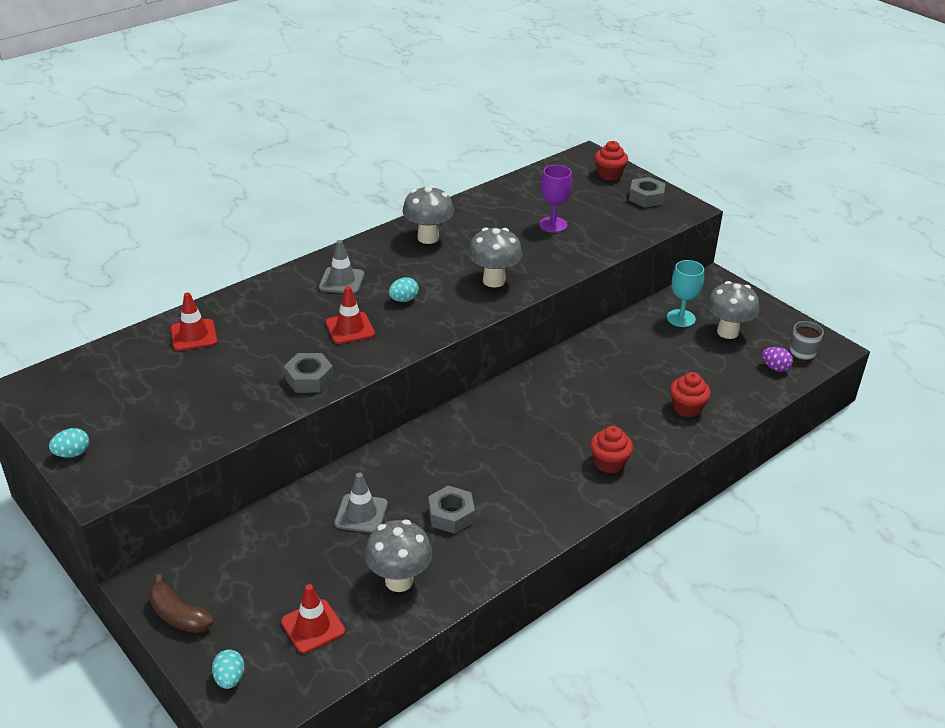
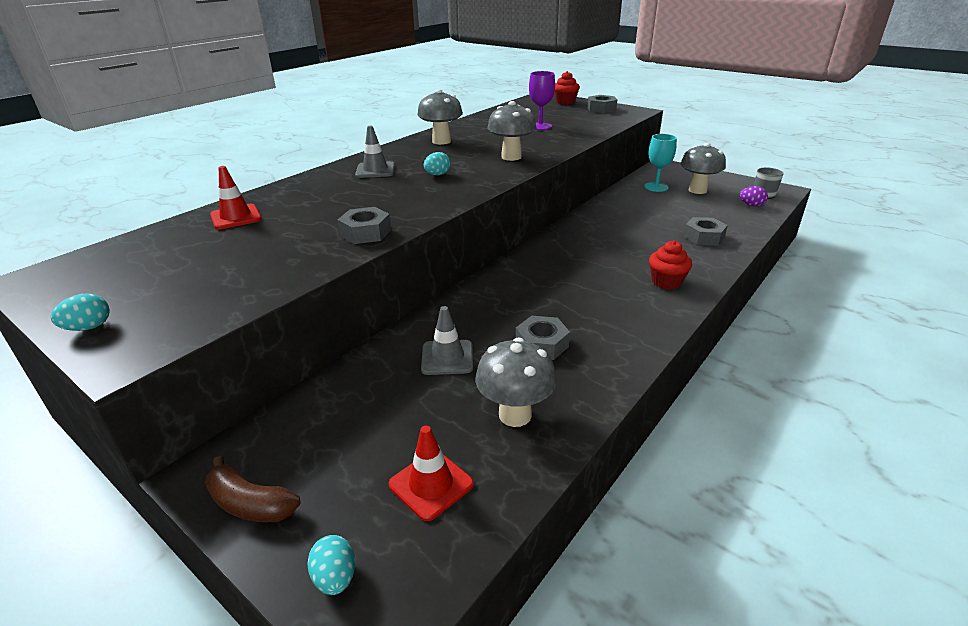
camera: 10 degrees left, 5 degrees down
red traffic cone [326,286,375,344] -> none
red cupcake [670,372,711,418] -> grey nut [684,217,728,246]

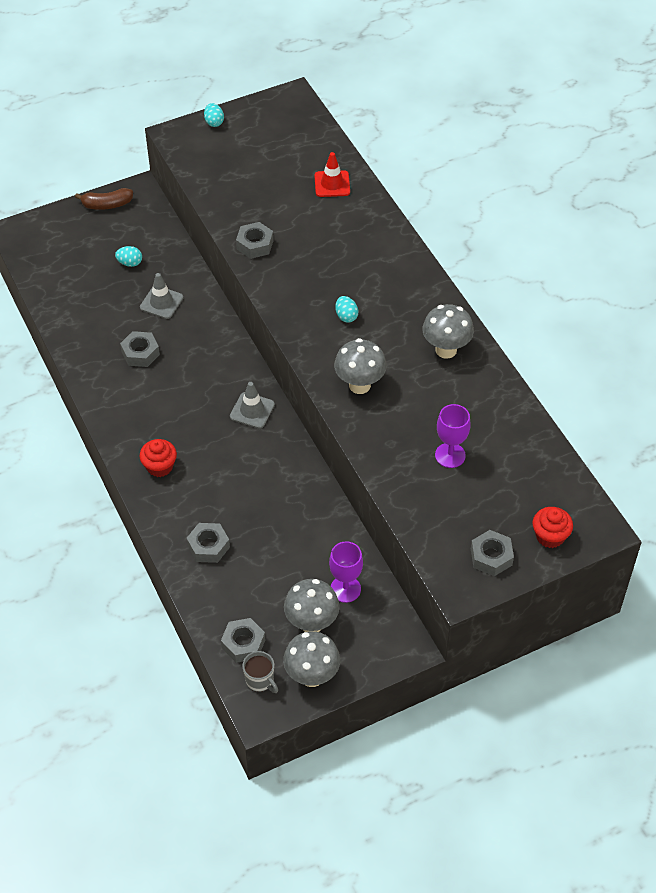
camera: 115 degrees right, 20 degrees up
brown banana [205,456,301,522] -> brown banana turned 150 degrees counterclockwise [75,188,133,210]
turquoise egg [307,535,355,595] -> turquoise egg moved to [115,246,142,267]
grey traffic cone [355,126,395,178] -> grey traffic cone moved to [230,382,275,429]
red traffic cone [388,426,474,521] -> none
grey mushroom [475,338,557,427] -> grey mushroom moved to [283,631,340,687]
turquoise goblet [644,134,677,192] -> purple goblet [329,541,363,603]
purple egg [740,186,768,206] -> grey nut [221,618,265,663]

